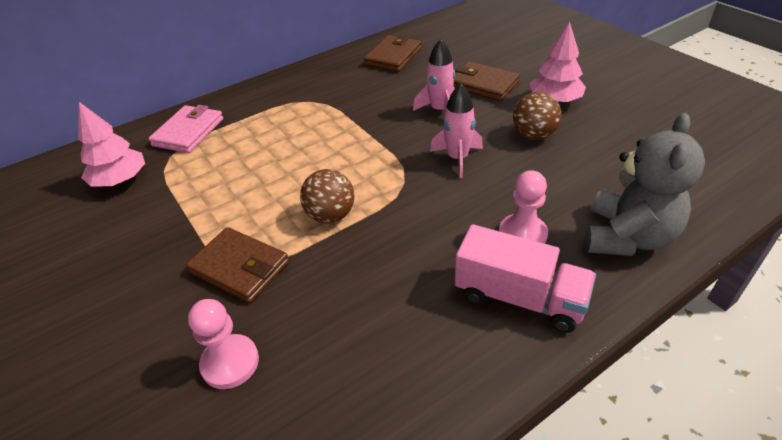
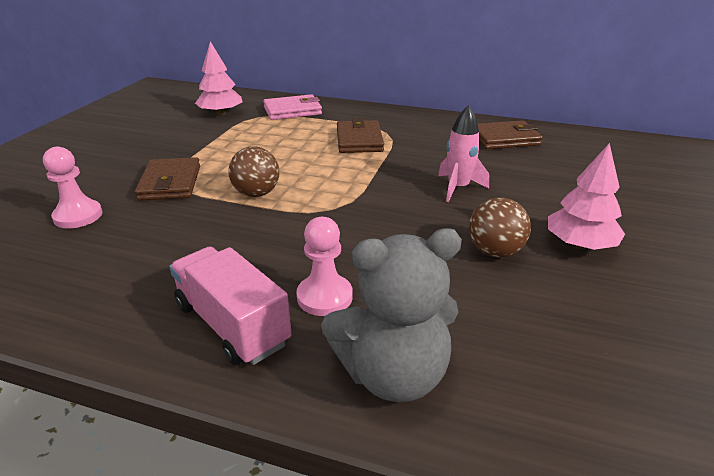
camera: 50 degrees right, 10 degrees down
pink rocket [430,83,483,178] -> none
brown wallet [453,61,520,101] -> brown wallet moved to [337,118,384,153]
pink truck [455,224,596,333] -> pink truck turned 150 degrees clockwise [169,247,292,366]

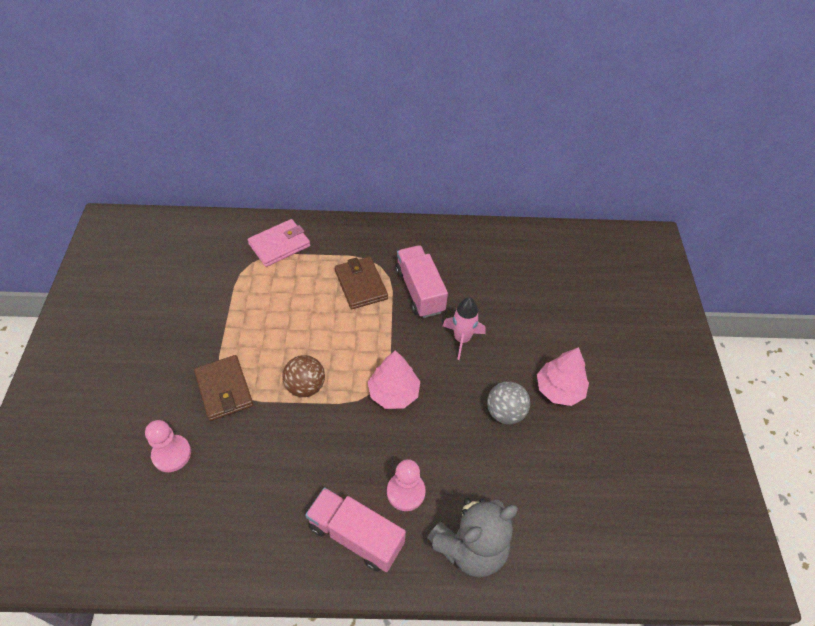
camera: 20 degrees left, 20 degrees up
pink tree [195,41,242,115] -> pink tree moved to [368,350,420,409]
brown ball [469,198,531,257] -> grey ball [487,381,530,424]
brown wallet [478,120,543,149] -> none
none -> pink truck [396,245,448,318]

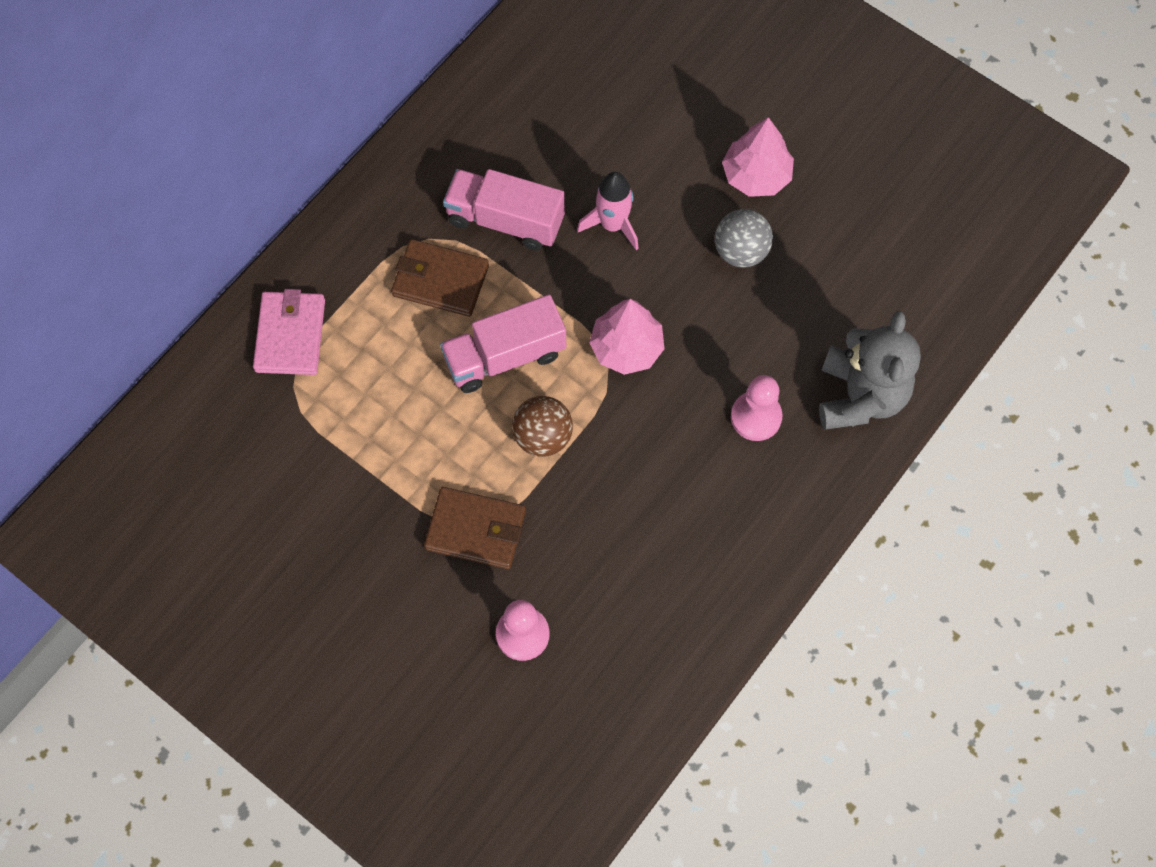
camera: 50 degrees left, 15 degrees up
pink truck [305,487,406,572] -> pink truck moved to [440,295,566,393]

